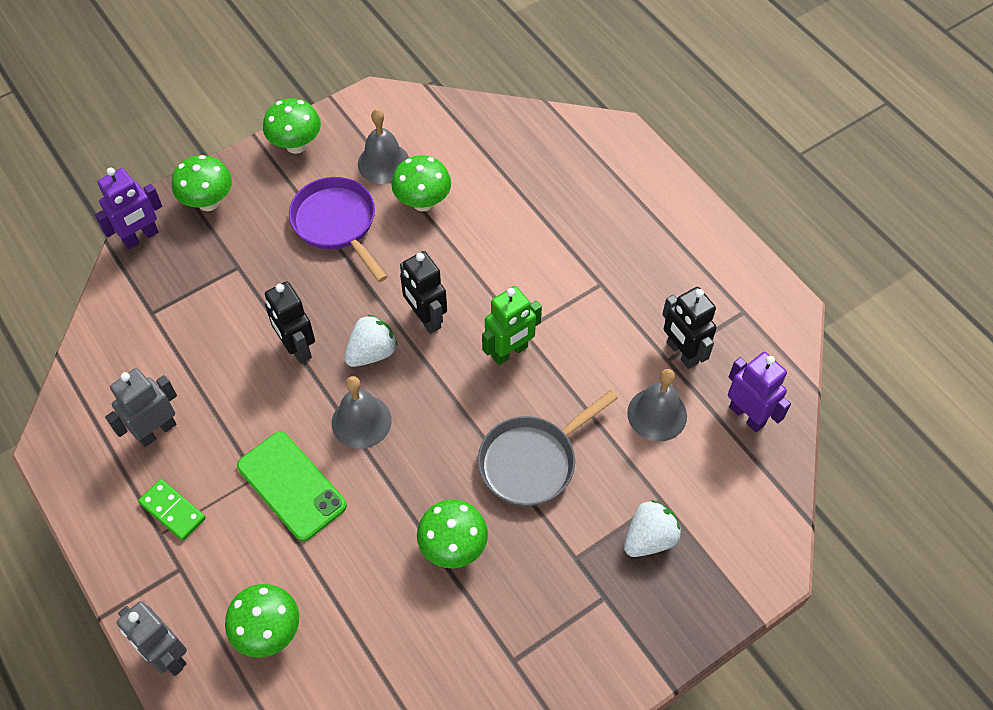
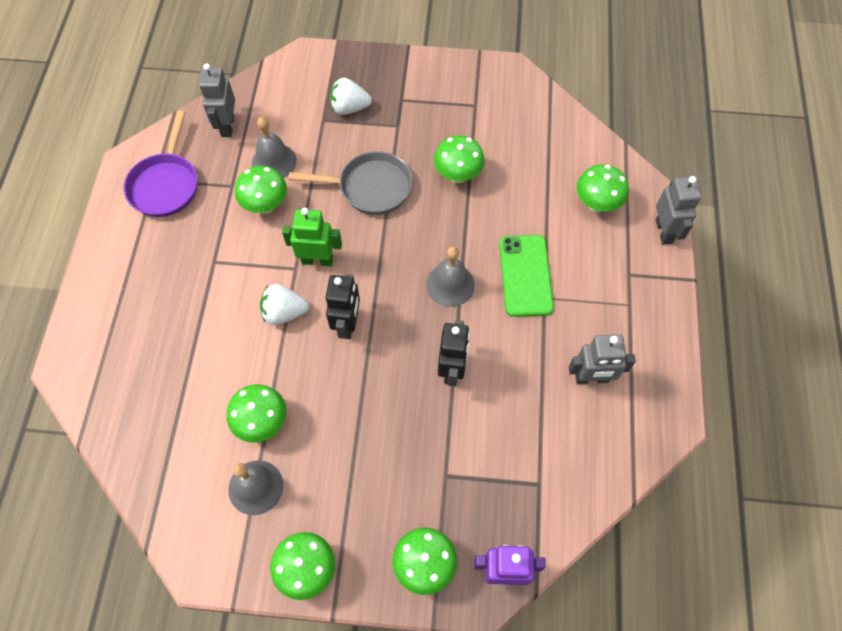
camera: 140 degrees left, 5 degrees up
green domino [138,479,206,541] -> none
purple pan [289,177,388,282] -> purple pan moved to [124,111,197,217]
white strawberry [344,314,398,367] -> white strawberry moved to [260,284,309,325]
black robot [662,287,717,369] -> none
purple robot [728,352,791,432] -> grey robot [199,63,235,137]
none -> green mushroom [235,166,287,214]

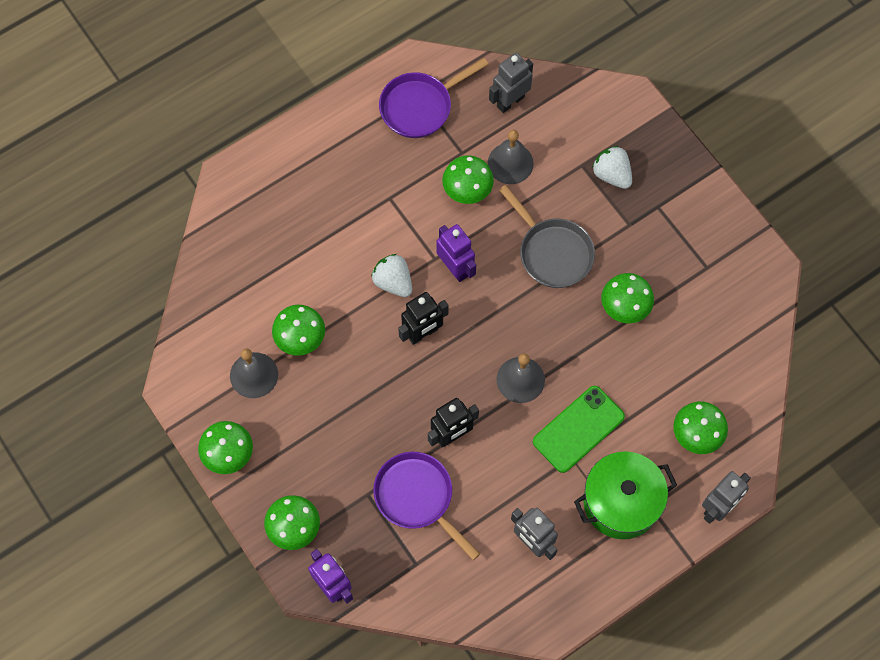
camera: 50 degrees right, 5 degrees up
green robot [282,208,342,266] -> purple robot [437,224,476,282]
none -> purple pan [373,452,480,560]
none -> green pot [574,451,677,539]

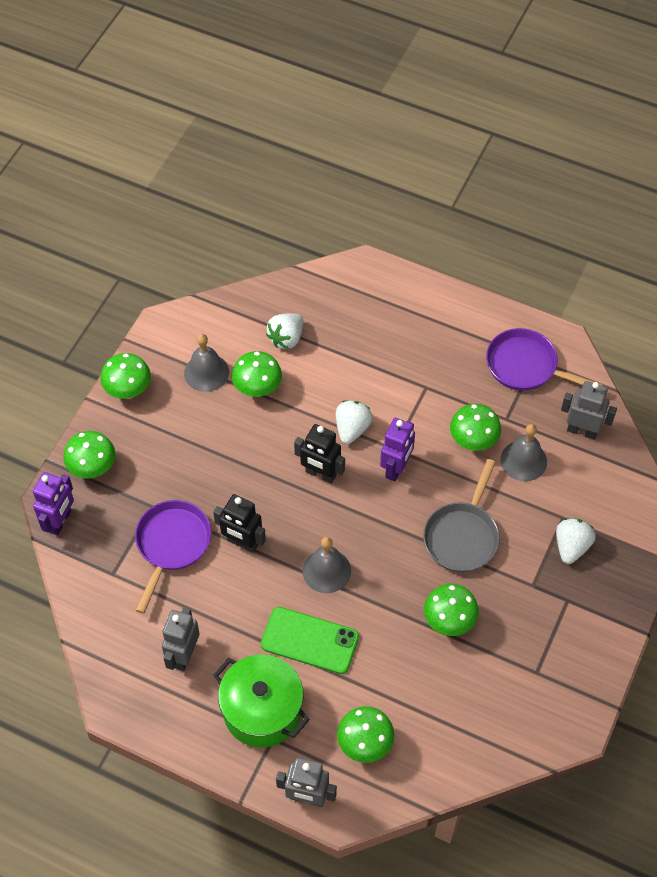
camera: 60 degrees right, 10 degrees down
none -> white strawberry [266,313,304,349]

